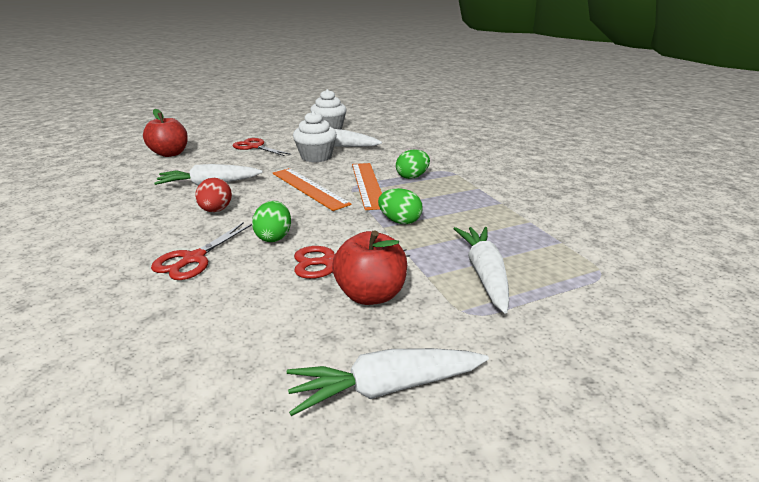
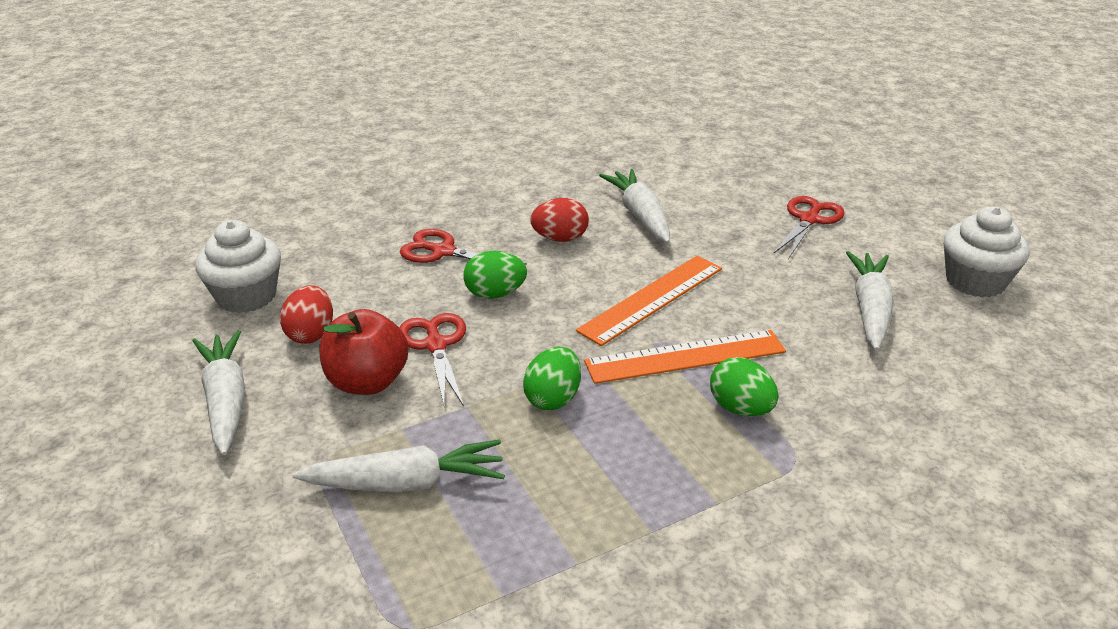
camera: 85 degrees right, 5 degrees up
red apple [143,109,188,157] -> none
white cupcake [293,111,337,162] -> white cupcake moved to [195,220,281,313]
none -> red egg [280,285,333,344]

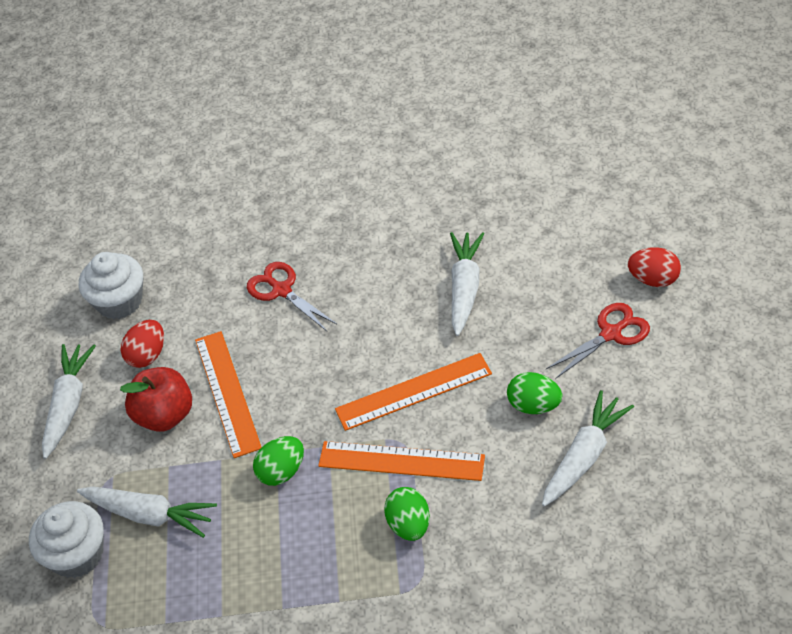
camera: 30 degrees right, 15 degrees up
red scissors [400,313,466,409] -> orange ruler [195,331,262,458]
green egg [463,251,527,299] -> green egg moved to [507,372,562,414]
red egg [530,198,589,242] -> red egg moved to [628,247,681,287]
white cupcake [944,206,1030,298] -> white cupcake moved to [29,501,104,578]

